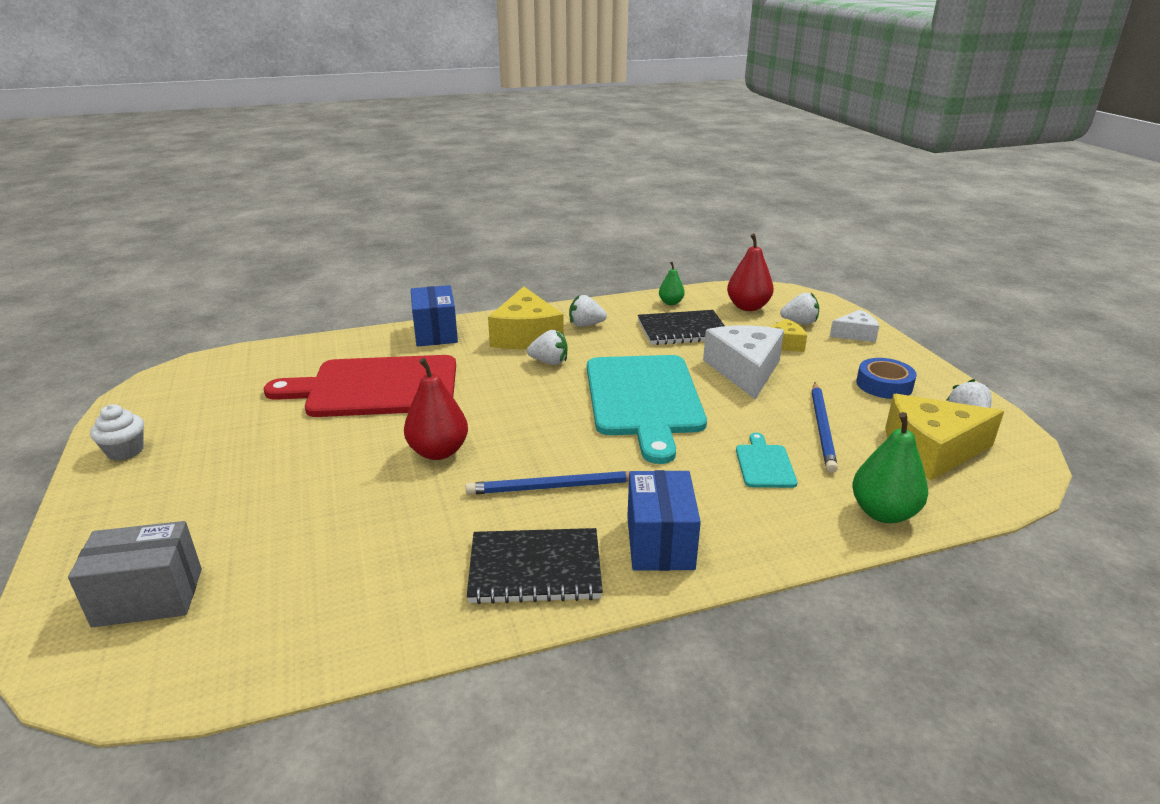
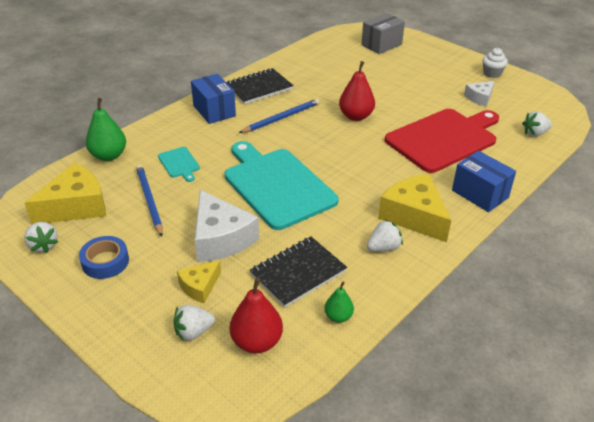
camera: 150 degrees right, 10 degrees up
white strawberry [527,330,568,365] -> white strawberry moved to [522,111,552,137]
white cheese [830,310,879,342] -> white cheese moved to [464,81,495,107]

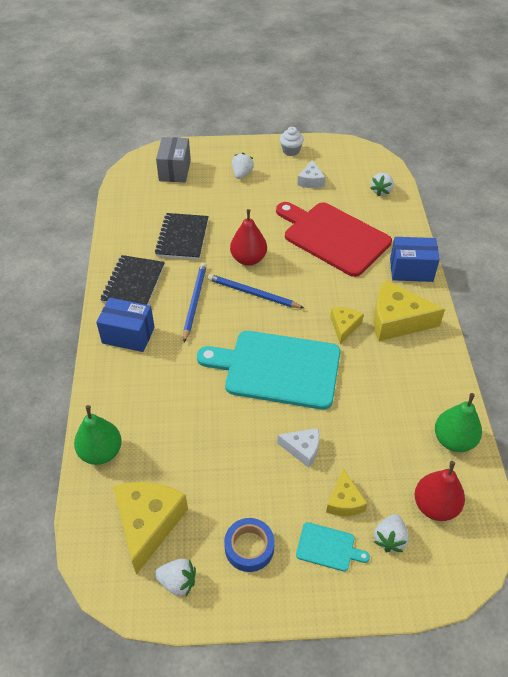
camera: 45 degrees left, 10 degrees up
blue pencil [136,165,163,237] -> blue pencil moved to [207,274,304,308]
turquoise cutting board [158,147,200,182] -> turquoise cutting board moved to [296,522,370,572]
white cheese [195,190,259,262] -> white cheese [277,428,319,468], size x0.55
black notebook [250,237,347,308] -> black notebook moved to [155,213,209,260]
green pear [325,282,354,323] -> green pear [435,393,482,452], size x1.73
white strawberry [367,220,403,251] -> white strawberry moved to [232,153,254,179]
red cutting board [385,109,499,173] -> red cutting board turned 60 degrees counterclockwise [276,202,392,277]
none -> yellow cheese [330,307,364,344]

